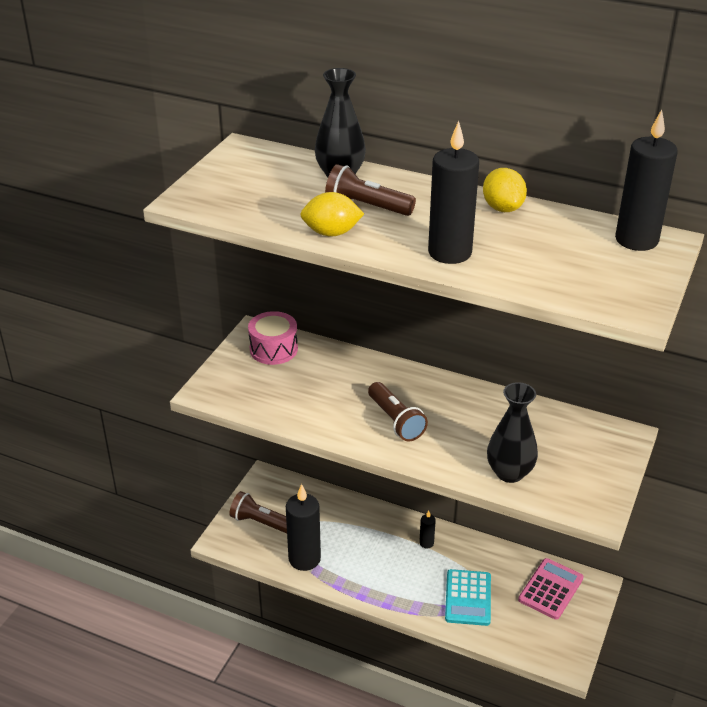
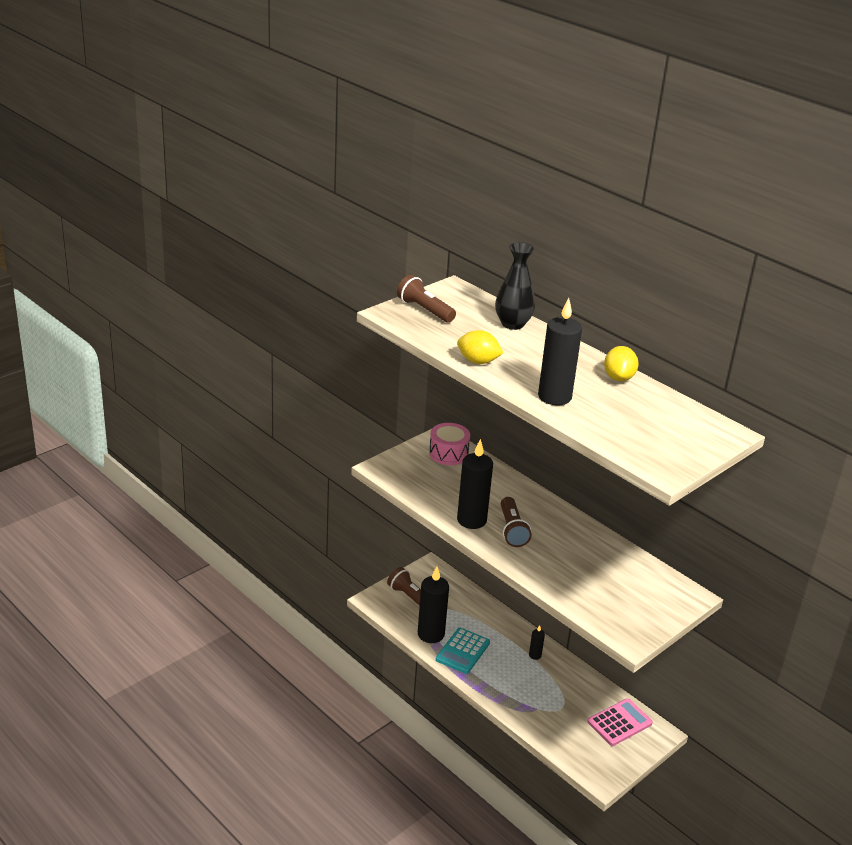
camera: 20 degrees right, 5 degrees down
brown flashlight [325,164,416,216] -> brown flashlight moved to [397,275,456,323]
turquoise calculator [445,569,491,626] -> turquoise calculator moved to [436,628,490,674]
black vase [487,382,538,483] -> none
black candle [615,110,678,251] -> black candle moved to [457,439,493,529]

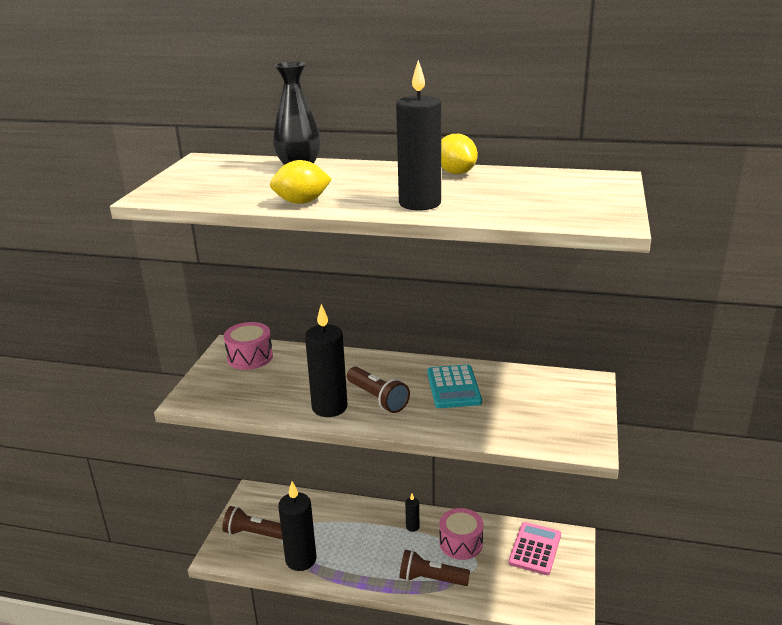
camera: 30 degrees left, 5 degrees down
brown flashlight [397,275,456,323] -> brown flashlight moved to [399,549,470,586]
turquoise calculator [436,628,490,674] -> turquoise calculator moved to [427,365,482,408]
none -> pink drum [440,508,484,560]

